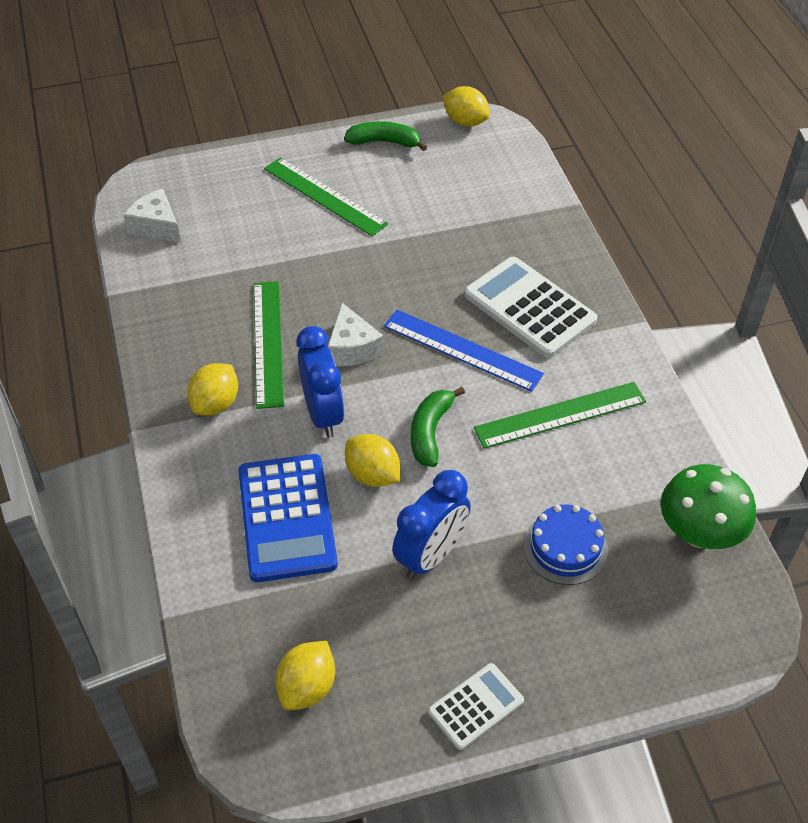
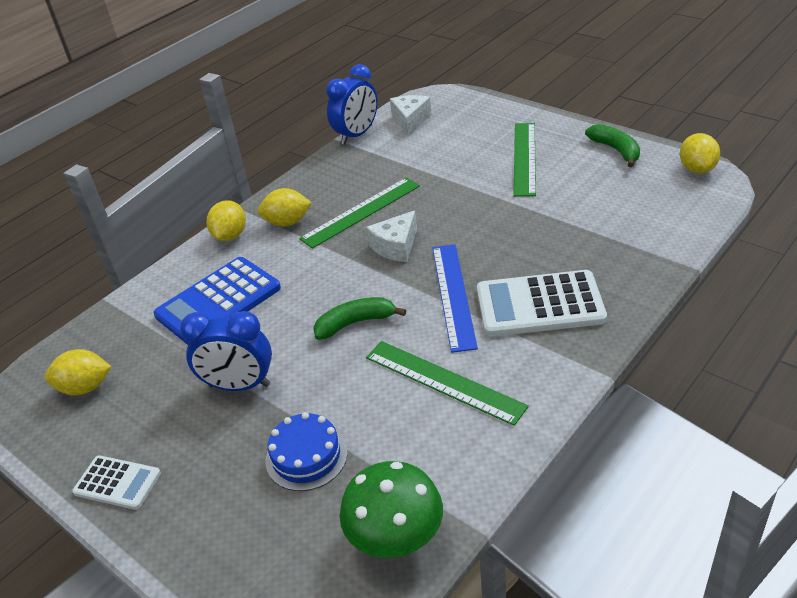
camera: 60 degrees right, 10 degrees down
blue clock [296,326,344,437] -> blue clock moved to [326,64,378,144]
yellow lemon [345,434,400,487] -> yellow lemon moved to [207,200,246,241]
white calculator [464,257,598,358] -> white calculator turned 105 degrees counterclockwise [477,270,607,337]

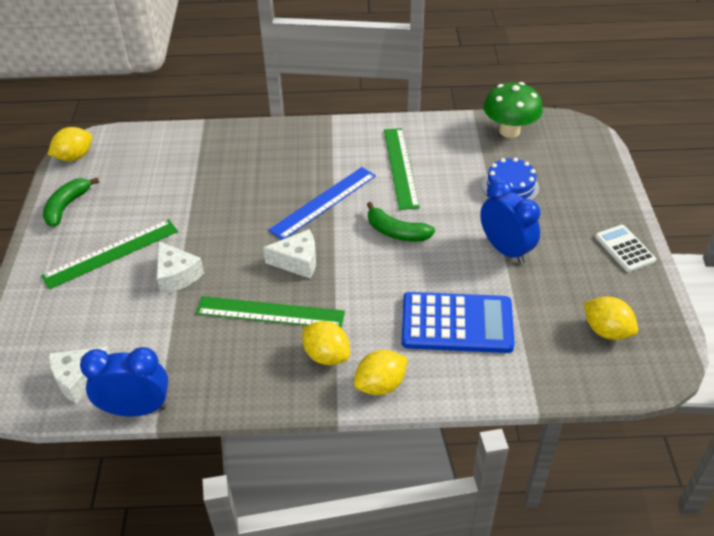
camera: 135 degrees left, 5 degrees up
white calculator [477,270,607,337] -> none
none -> white cheese [157,242,204,294]

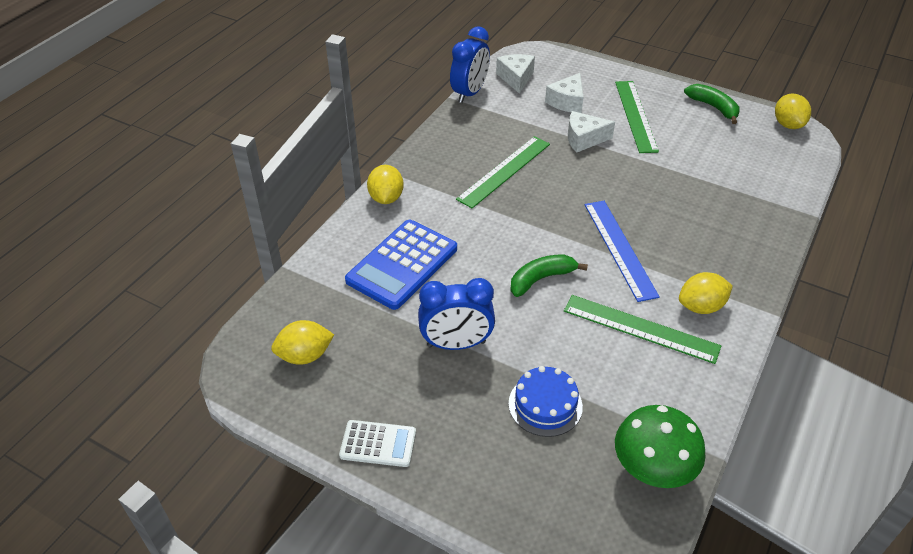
camera: 120 degrees right, 0 degrees up
white cheese [263,229,316,279] -> white cheese moved to [545,73,584,113]
yellow lemon [302,321,350,365] -> yellow lemon moved to [679,272,733,314]

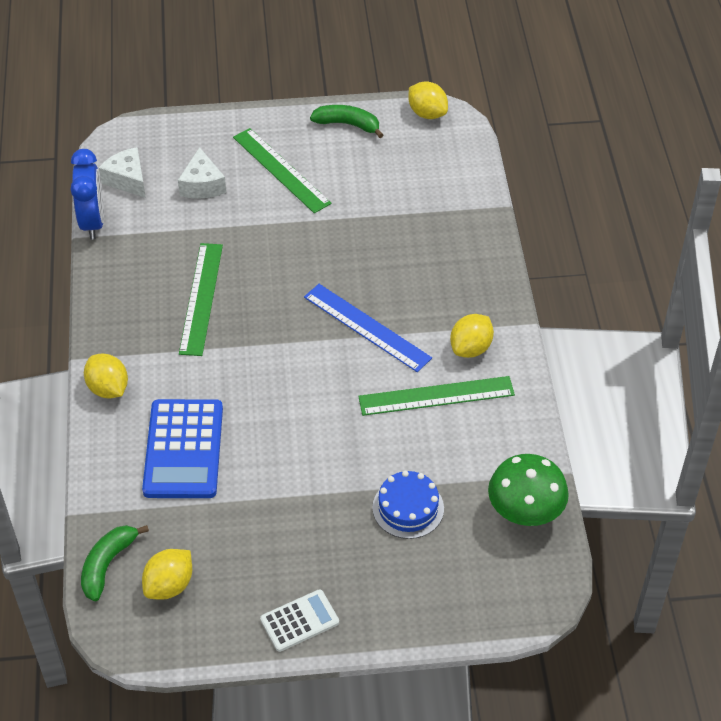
camera: 35 degrees left, 5 degrees up
blue clock [418,278,495,350] -> none
green banana [510,254,588,297] -> green banana moved to [81,525,149,601]
white cheese [568,111,615,153] -> none

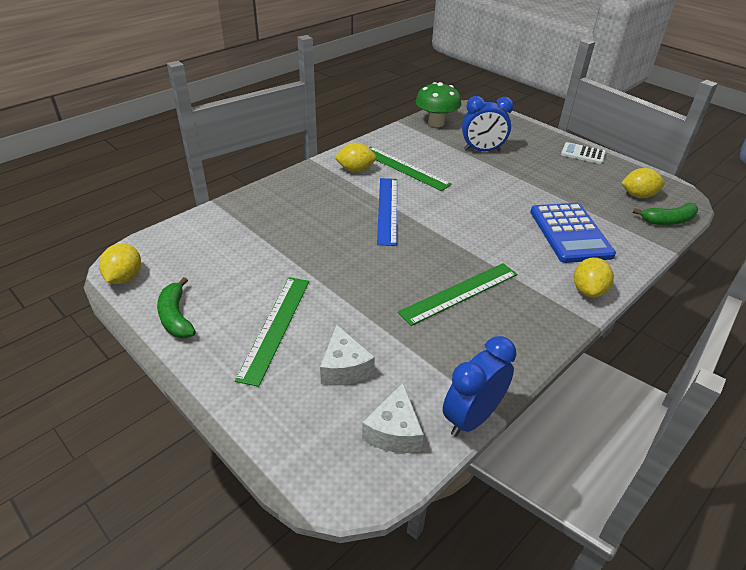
camera: 130 degrees left, 10 degrees down
blue calculator [142,399,223,498] -> blue calculator turned 120 degrees clockwise [530,203,616,263]
white cheese [178,147,226,199] -> white cheese turned 120 degrees clockwise [320,325,375,386]
blue cake [372,471,444,539] -> blue clock [462,96,513,151]

